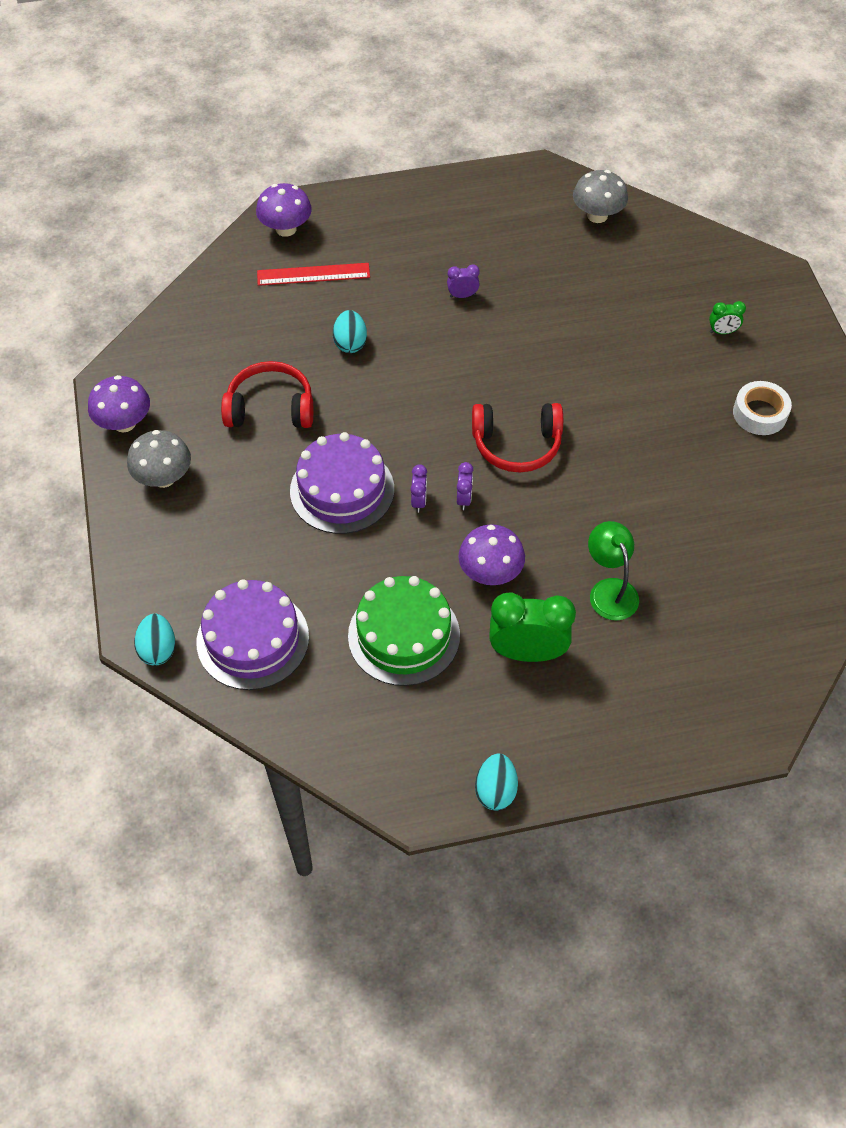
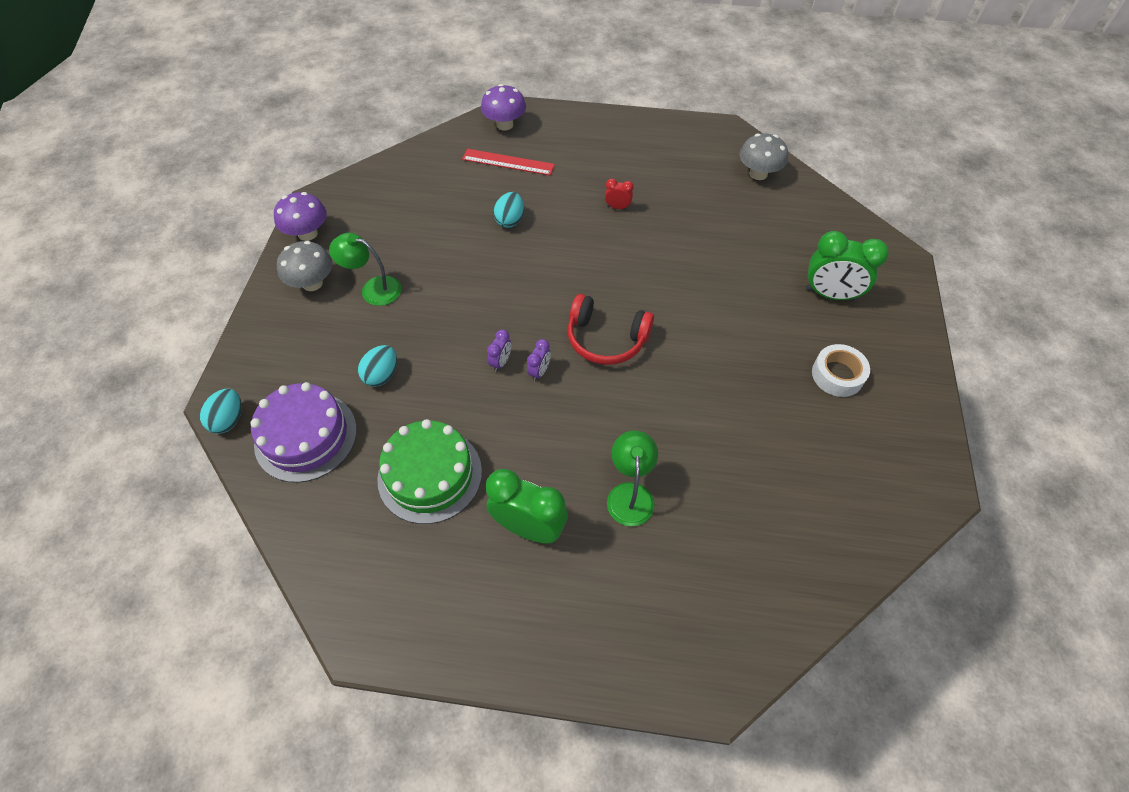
camera: 20 degrees right, 0 degrees up
red headphones [221,361,313,428] -> none
purple cake [290,432,394,534] -> none
purple clock [447,264,480,298] -> red clock [605,179,634,210]
purple mushroom [458,524,525,585] -> none
turquoise egg [475,753,518,811] -> turquoise egg moved to [358,345,397,387]
green clock [709,301,746,334] -> green clock [805,231,889,301], size x2.11
none -> green lamp [329,233,401,306]

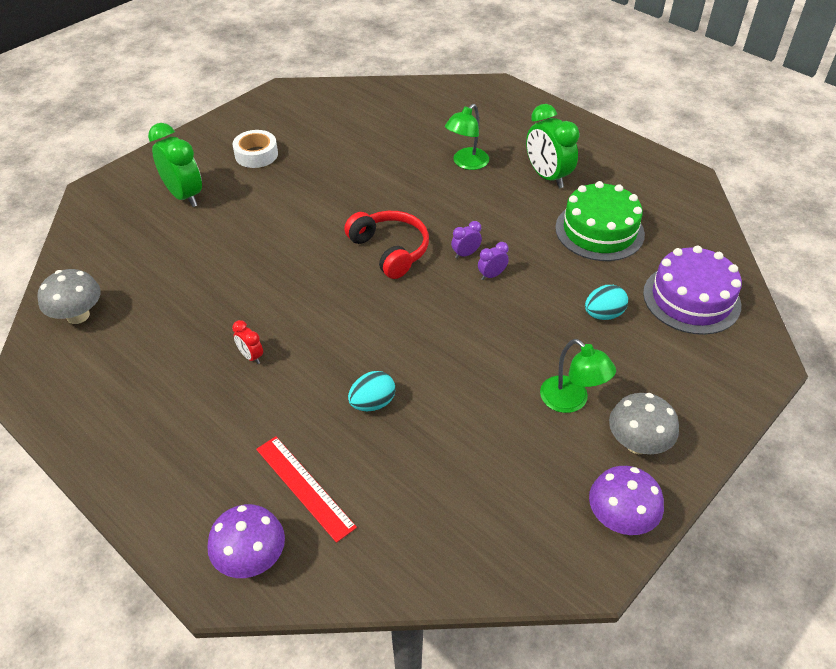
camera: 145 degrees left, 10 degrees down
turquoise egg [200,389,242,434] -> none

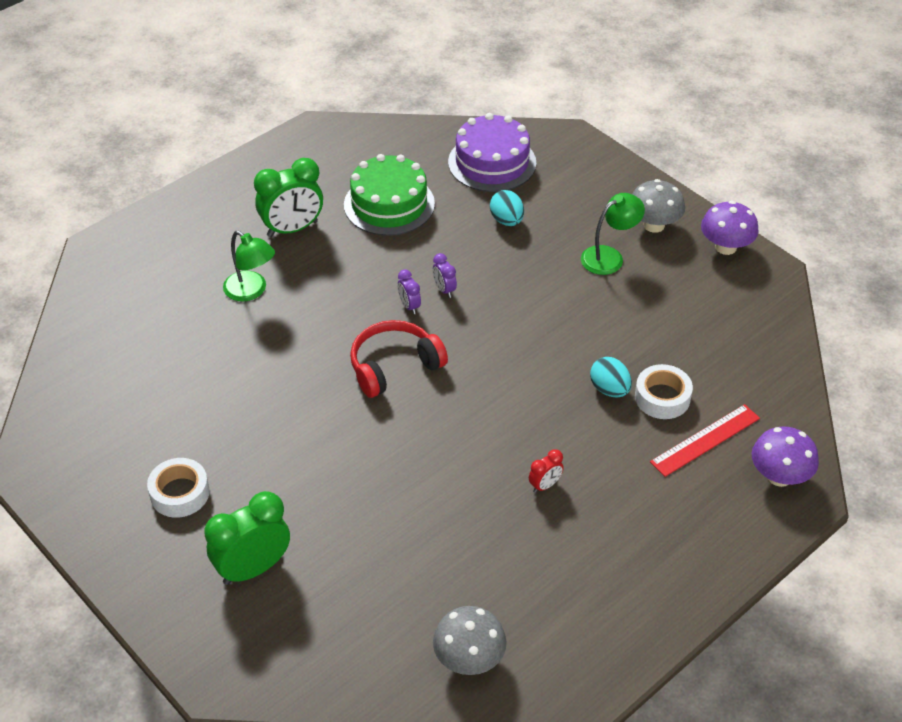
camera: 85 degrees left, 0 degrees up
none -> white tape [635,364,693,419]

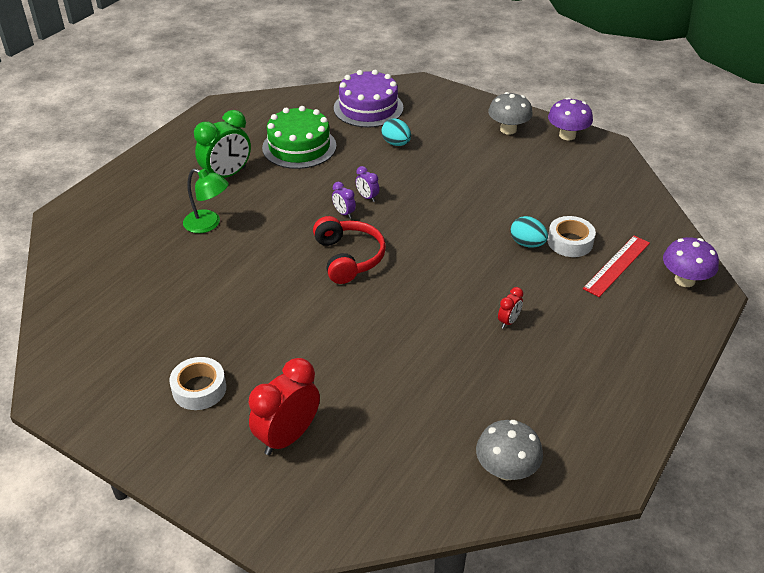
camera: 15 degrees left, 5 degrees down
green clock [205,491,290,585] -> red clock [248,358,320,455]
red headphones [350,320,448,398] -> red headphones turned 120 degrees clockwise [313,216,386,284]
green lamp [581,193,645,275] -> none

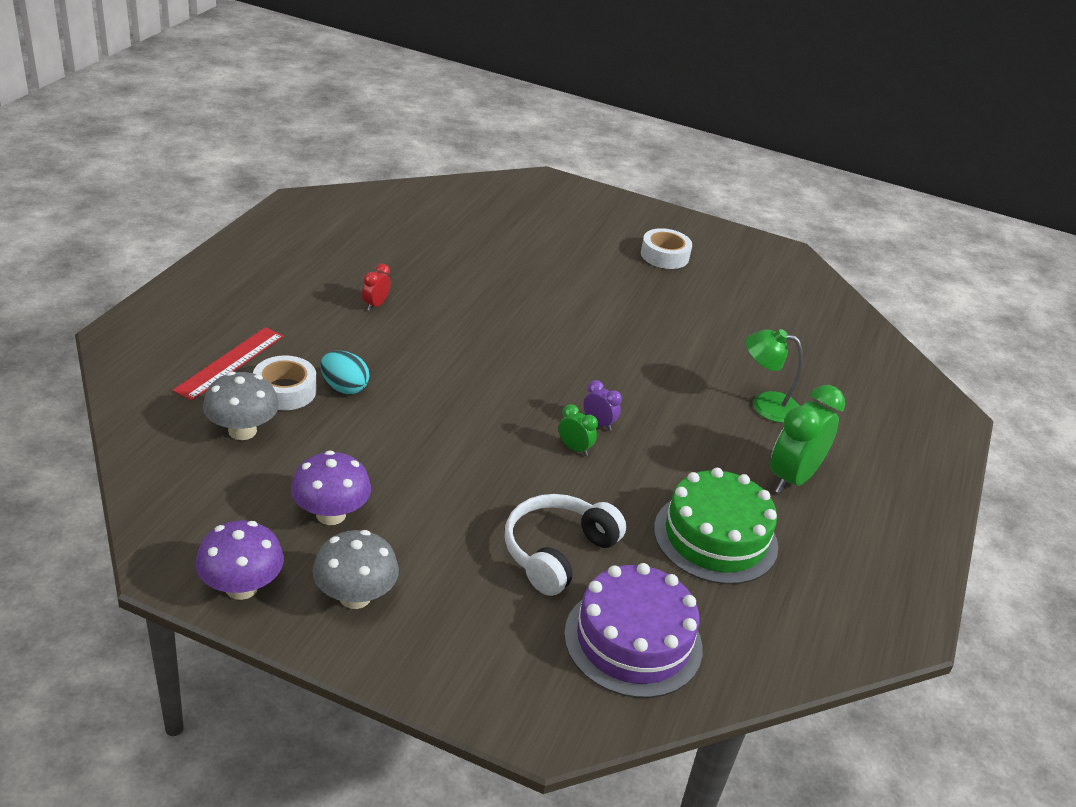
camera: 165 degrees right, 5 degrees down
red clock [248,358,320,455] -> none
red headphones [313,216,386,284] -> none
purple clock [356,166,379,202] -> green clock [558,404,598,456]
turquoise egg [381,118,411,146] -> white headphones [504,494,626,596]
grey mushroom [476,420,543,481] -> grey mushroom moved to [203,371,279,440]
purple mushroom [663,237,719,287] -> purple mushroom moved to [291,450,371,525]

